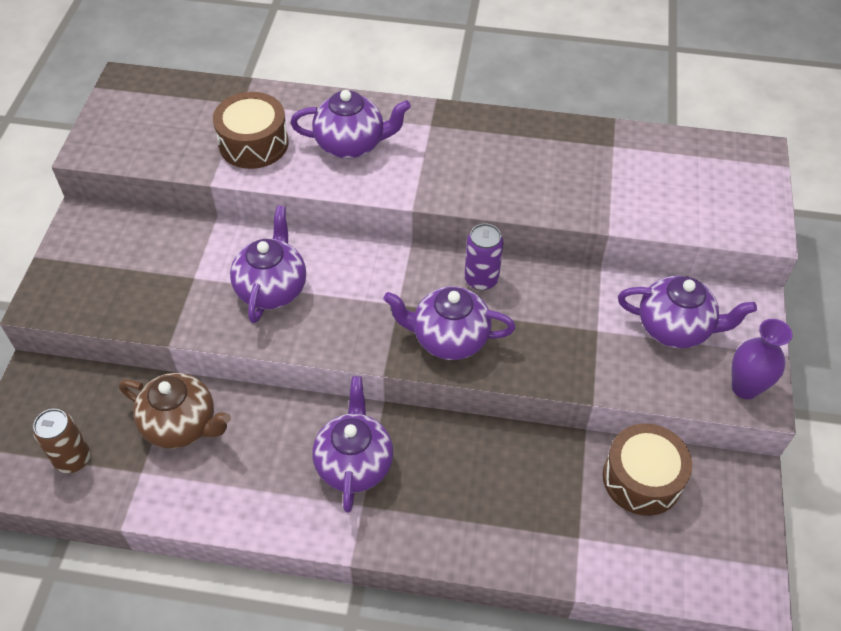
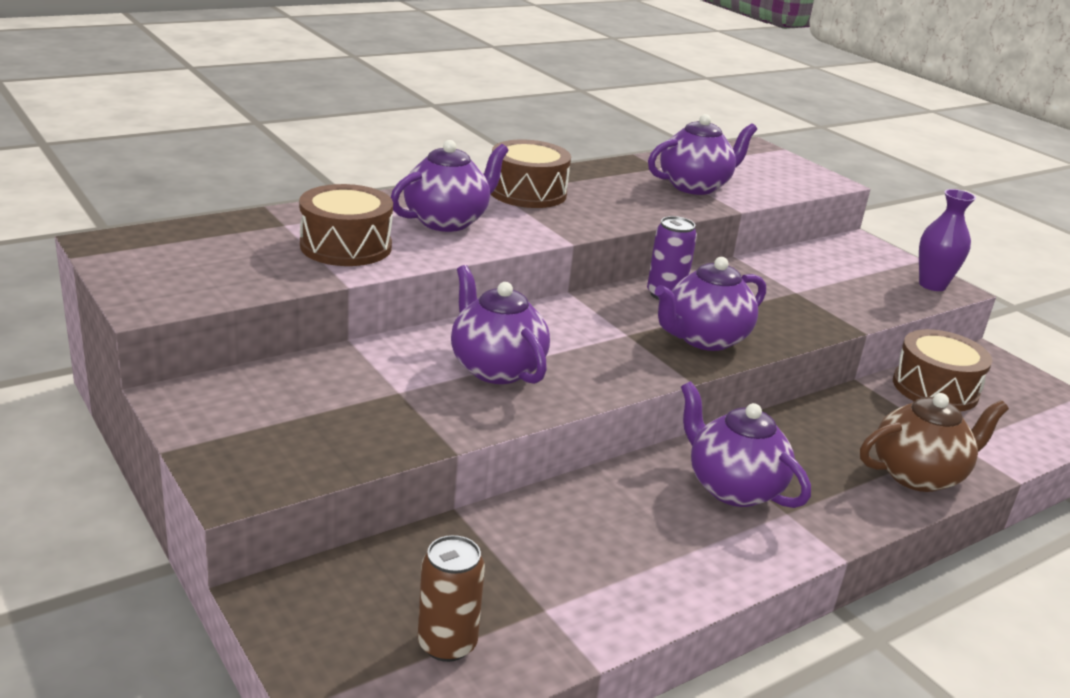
camera: 45 degrees left, 25 degrees down
brown teapot [119,373,231,449] -> brown teapot moved to [860,393,1009,492]
purple teapot [618,276,757,349] -> purple teapot moved to [648,114,757,195]
none -> brown drum [491,140,571,208]

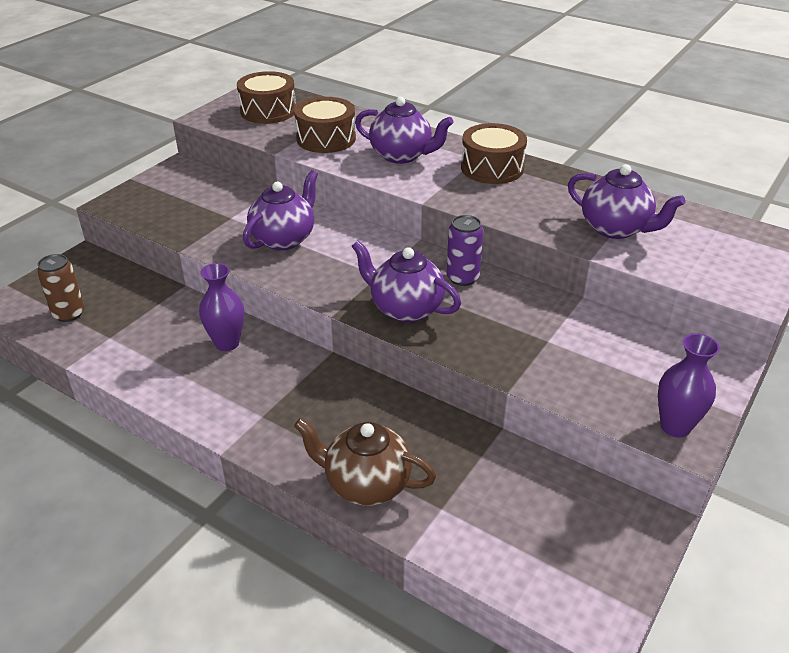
camera: 70 degrees right, 10 degrees up
purple teapot [681,381,811,508] -> none
brown teapot [860,393,1009,492] -> brown teapot turned 150 degrees clockwise [294,418,436,506]
brown drum [893,329,992,411] -> brown drum moved to [237,71,296,124]
none -> purple vase [199,263,244,351]

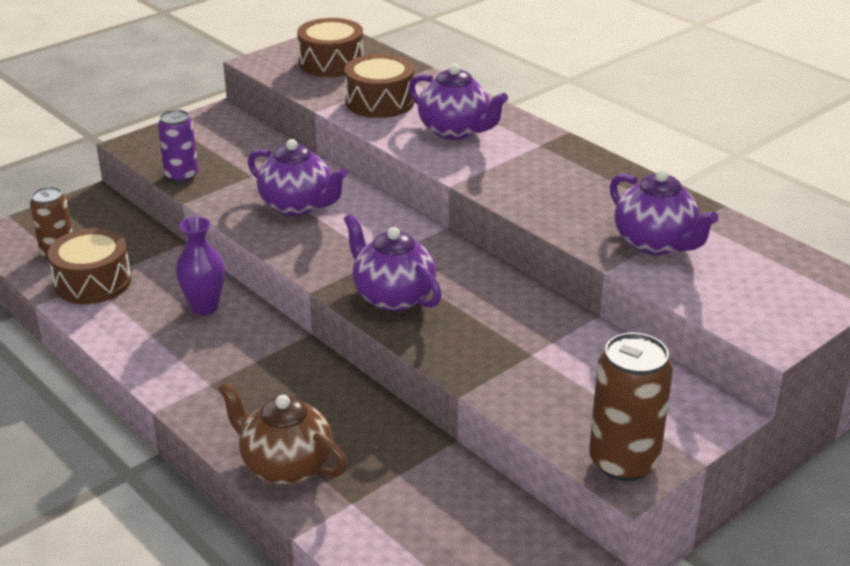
camera: 15 degrees right, 5 degrees down
purple teapot [243,170,318,250] -> purple teapot turned 75 degrees clockwise [248,139,347,216]
purple can [447,215,483,286] -> purple can moved to [158,110,198,183]
brown drum [461,123,527,184] -> brown drum moved to [48,228,131,304]
purple vase [658,333,720,438] -> brown can [589,333,673,481]

